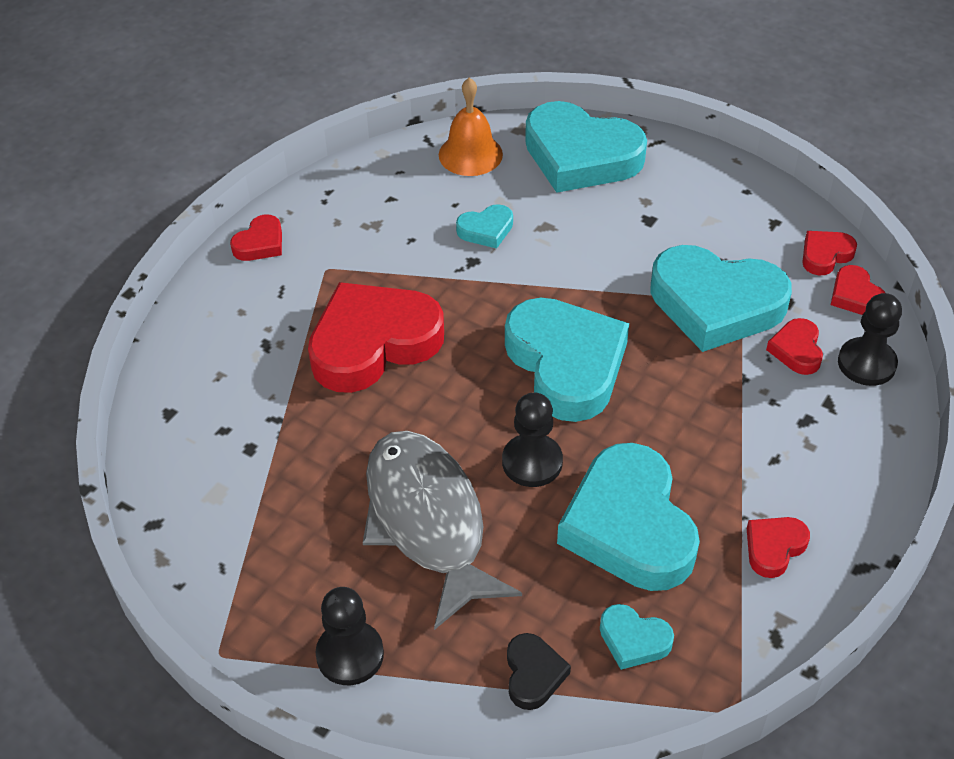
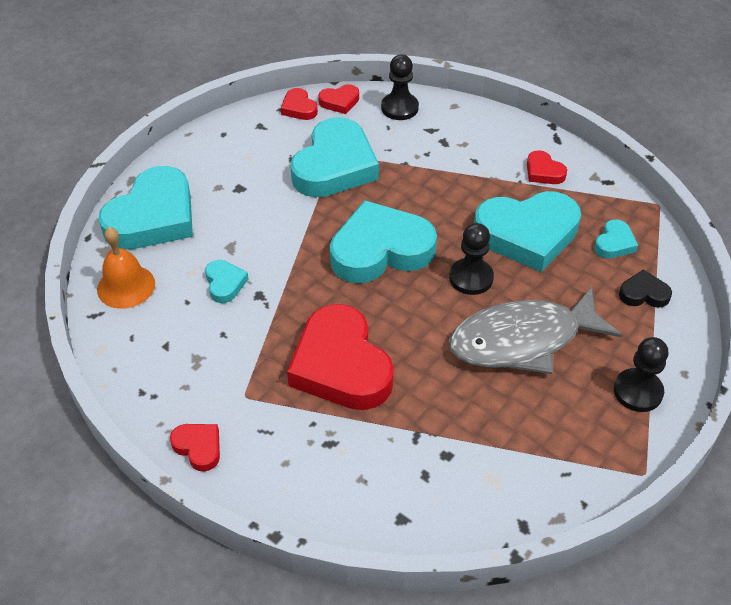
camera: 85 degrees left, 0 degrees up
red heart [766,318,823,375] -> none

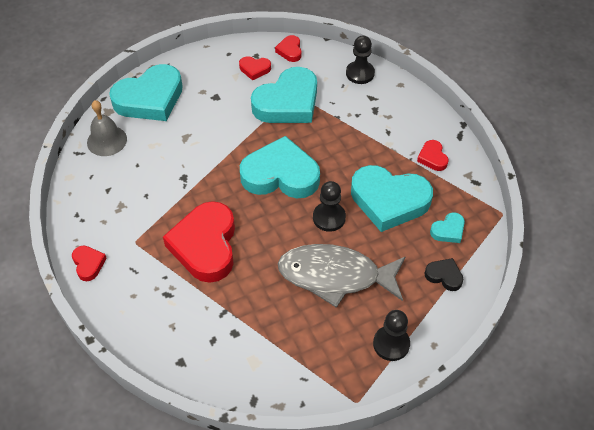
camera: 25 degrees right, 5 degrees up
orange bell [97,227,155,309] -> grey bell [87,100,127,156]
turquoise heart [205,260,248,303] -> none
red heart [318,84,359,114] -> red heart moved to [239,56,271,81]

